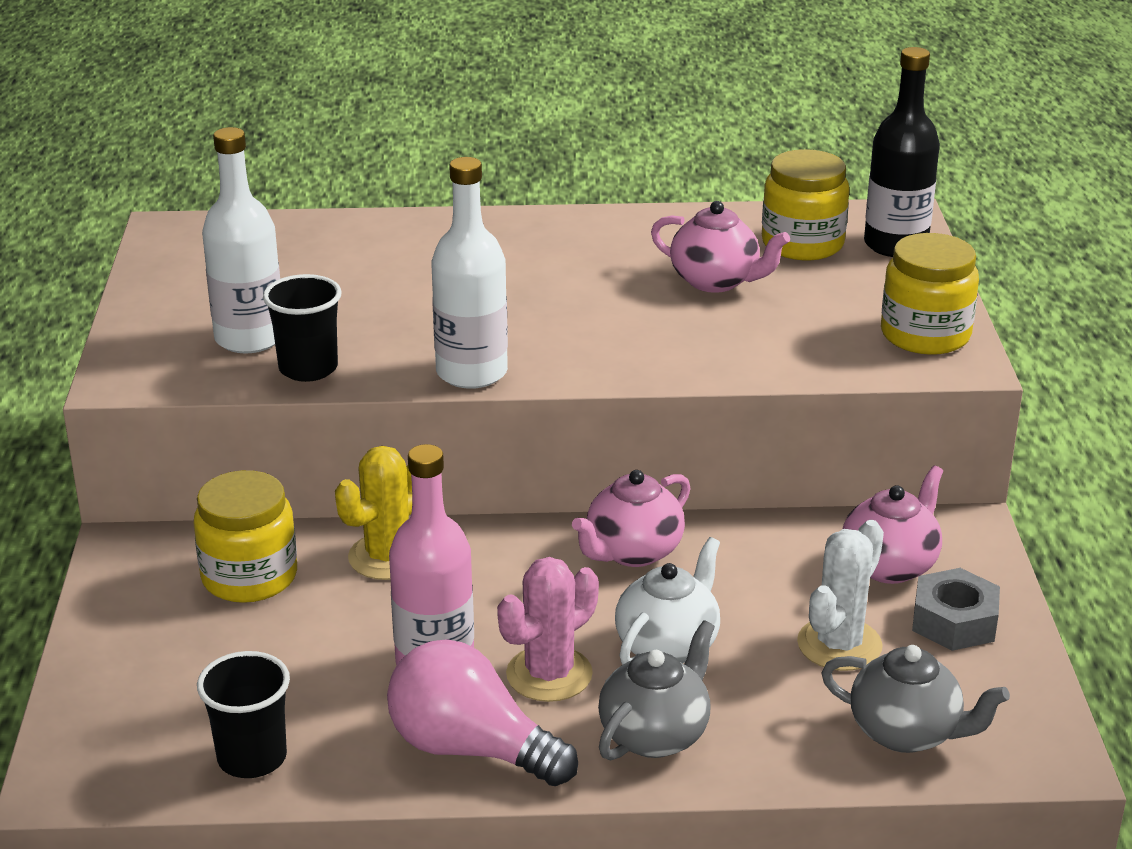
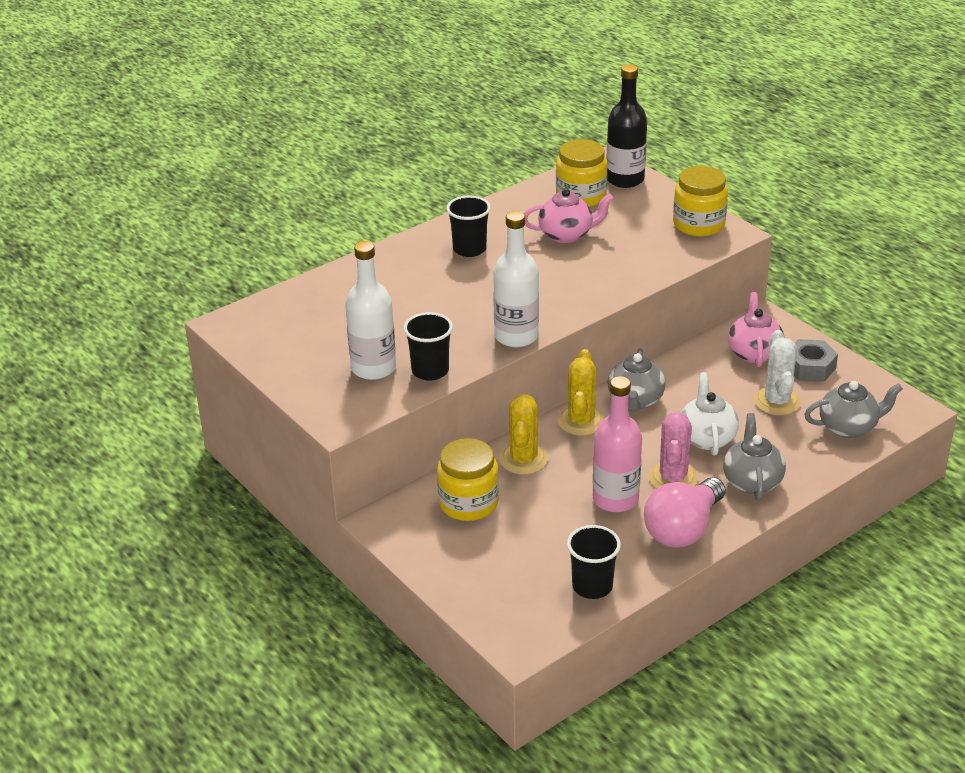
camera: 35 degrees left, 5 degrees up
pink light bulb [387,639,578,786] -> pink light bulb turned 45 degrees counterclockwise [644,477,725,548]
pink teapot [572,470,691,567] -> grey teapot [608,348,665,412]
none -> black cup [446,196,491,257]
none -> yellow cactus [558,349,605,436]

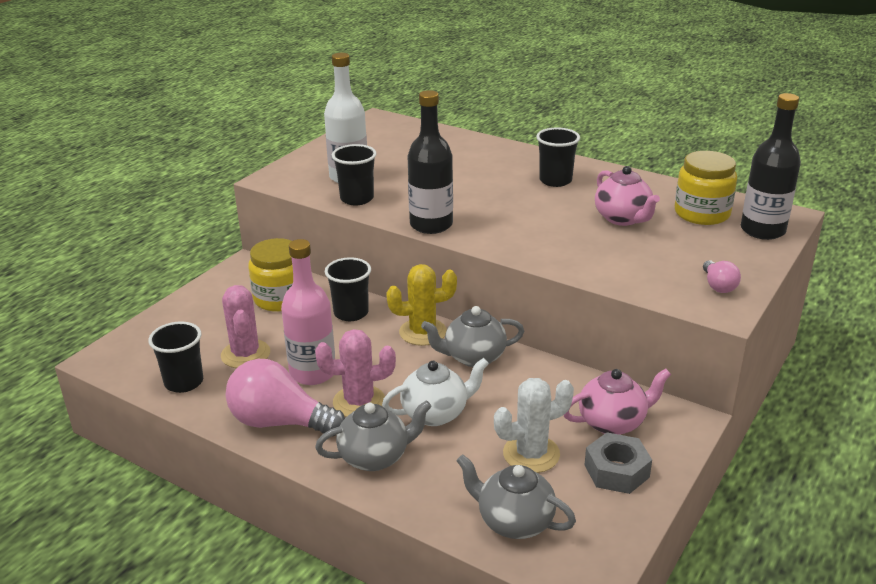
camera: 70 degrees right, 5 degrees down
white bottle [493,211,539,347] -> black bottle [407,90,453,234]
yellow cactus [499,394,548,475] -> black cup [325,257,371,321]
yellow jar [673,166,728,237] -> pink light bulb [703,260,741,293]
grey teapot [804,381,903,438] -> grey teapot turned 150 degrees clockwise [456,454,576,539]
none -> pink cactus [221,285,270,368]

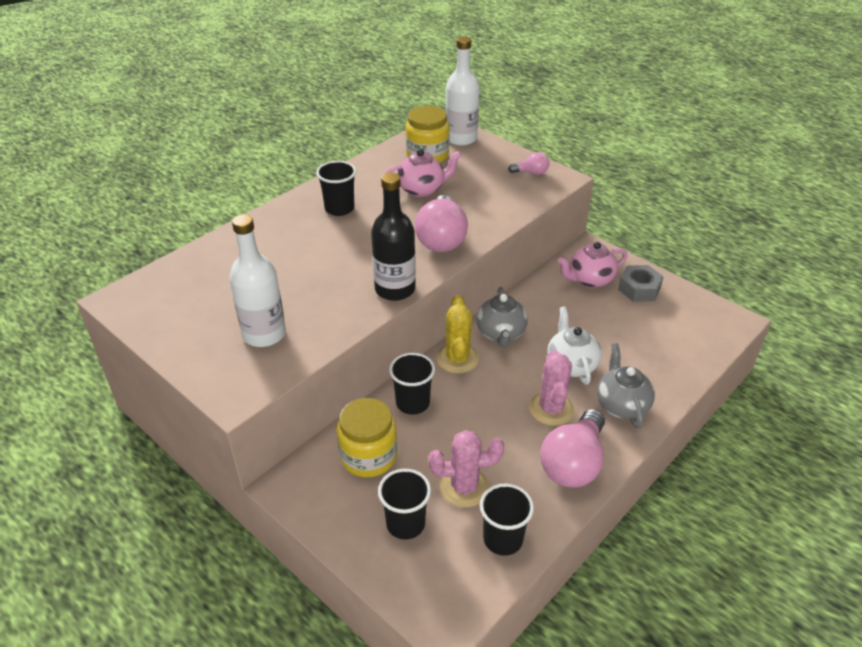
camera: 80 degrees left, 10 degrees up
pink bottle [281,239,335,385] -> none
black cup [332,144,377,205] -> black cup moved to [378,469,431,539]
grey teapot [456,454,576,539] -> none
white cactus [494,378,574,473] -> none
pink teapot [564,369,671,435] -> pink teapot turned 105 degrees counterclockwise [558,242,627,288]
black bottle [741,93,801,240] -> white bottle [445,36,479,146]
none -> pink light bulb [415,195,468,252]

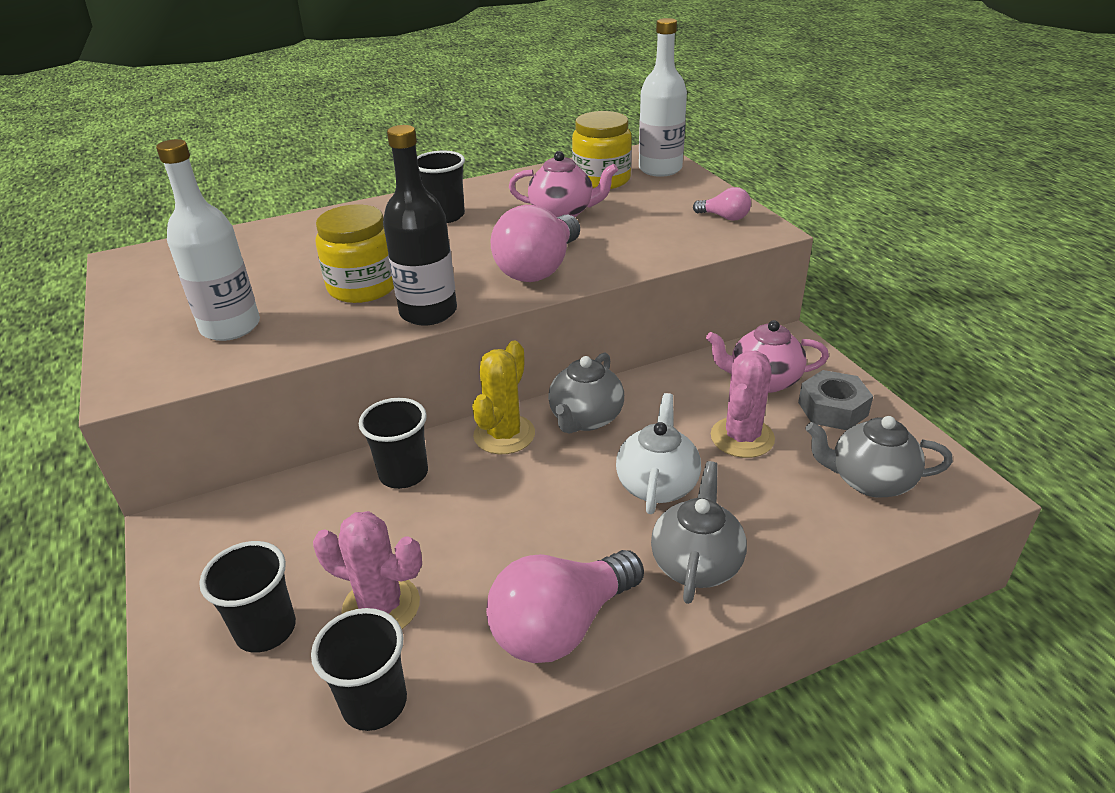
camera: 25 degrees right, 5 degrees down
yellow jar [337,398,397,477] -> yellow jar moved to [316,204,394,303]
pink cactus [529,350,574,426] -> pink cactus moved to [711,351,775,458]
none -> grey teapot [806,416,953,497]

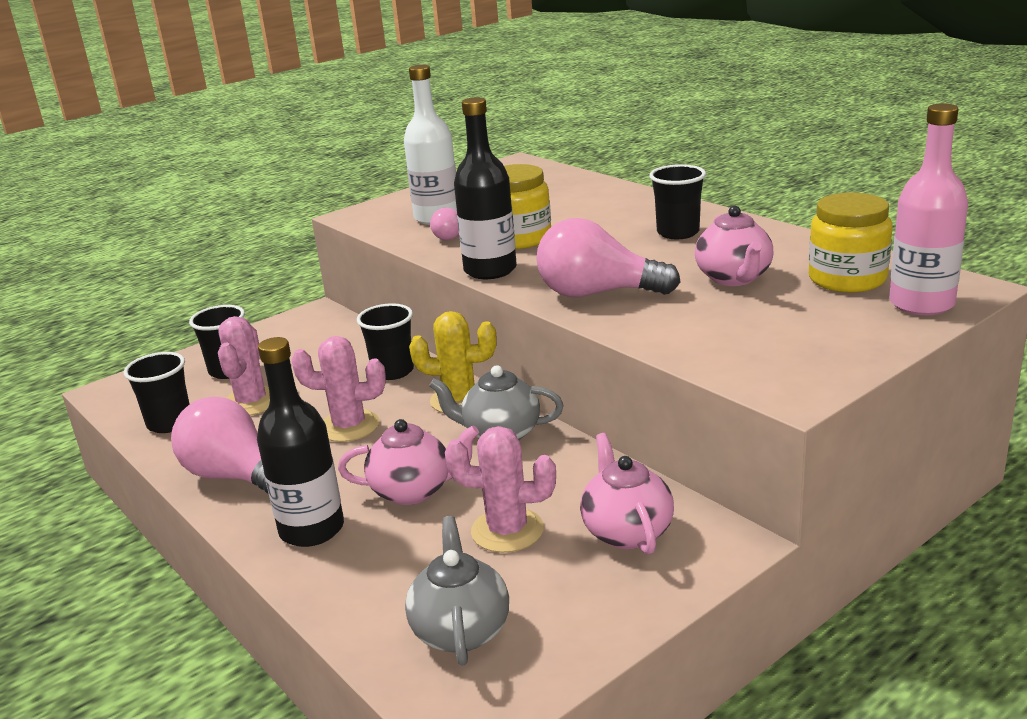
camera: 75 degrees right, 10 degrees down
white teapot [616,393,701,514] -> pink teapot [338,419,479,505]
white bottle [639,18,687,177] -> pink bottle [889,103,968,315]
grey teapot [651,461,747,604] -> black bottle [257,337,344,547]
pink light bulb [693,187,751,221] -> pink light bulb moved to [430,207,459,240]
grey nut [798,370,873,430] -> none
none -> pink cactus [291,336,386,442]

